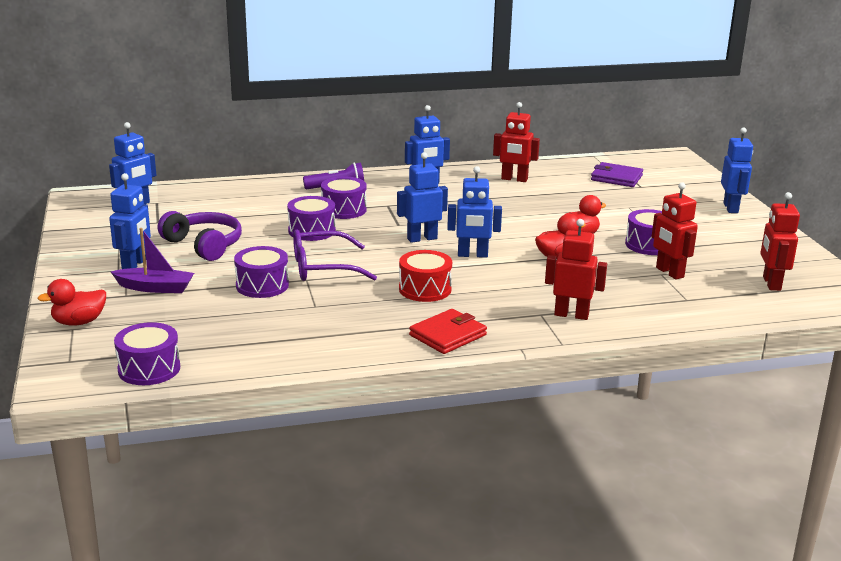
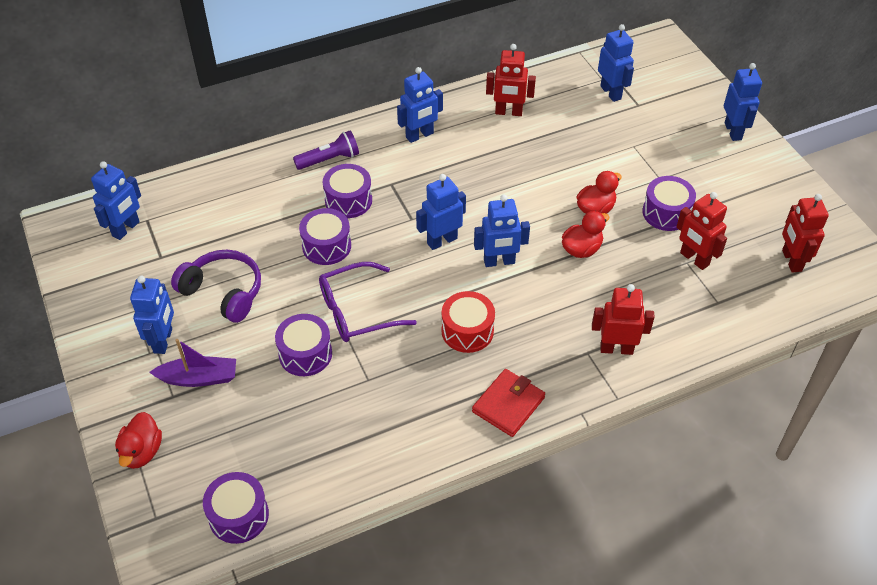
camera: 10 degrees left, 25 degrees up
red duck [37,279,106,326] -> red duck turned 45 degrees counterclockwise [115,412,162,469]
purple wallet [591,162,643,187] -> blue robot [598,24,634,102]

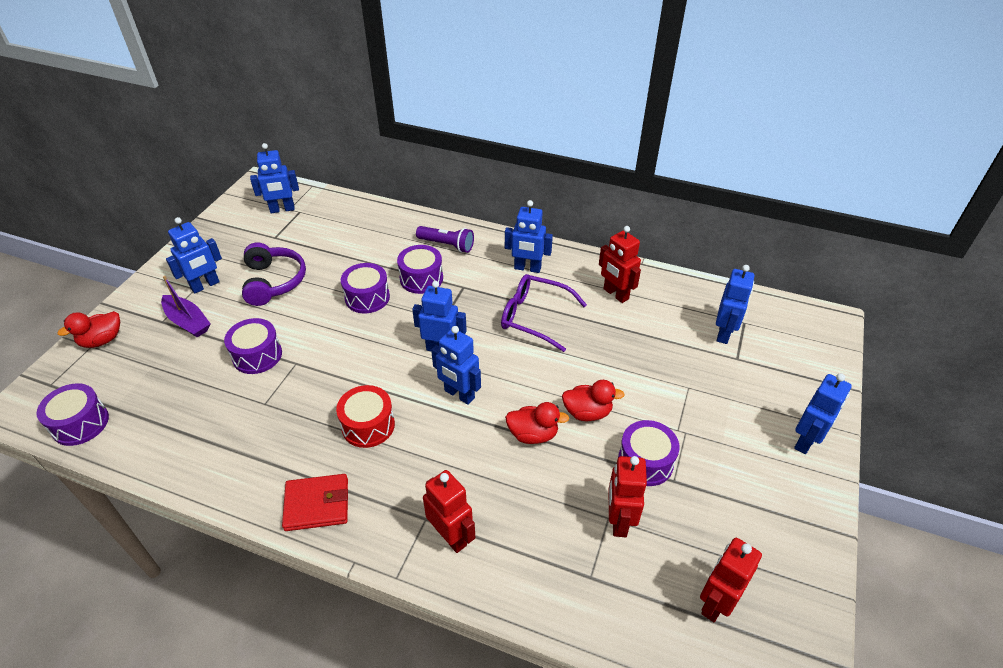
camera: 45 degrees right, 5 degrees down
purple glasses [319,262,417,342] -> purple glasses moved to [501,274,587,352]

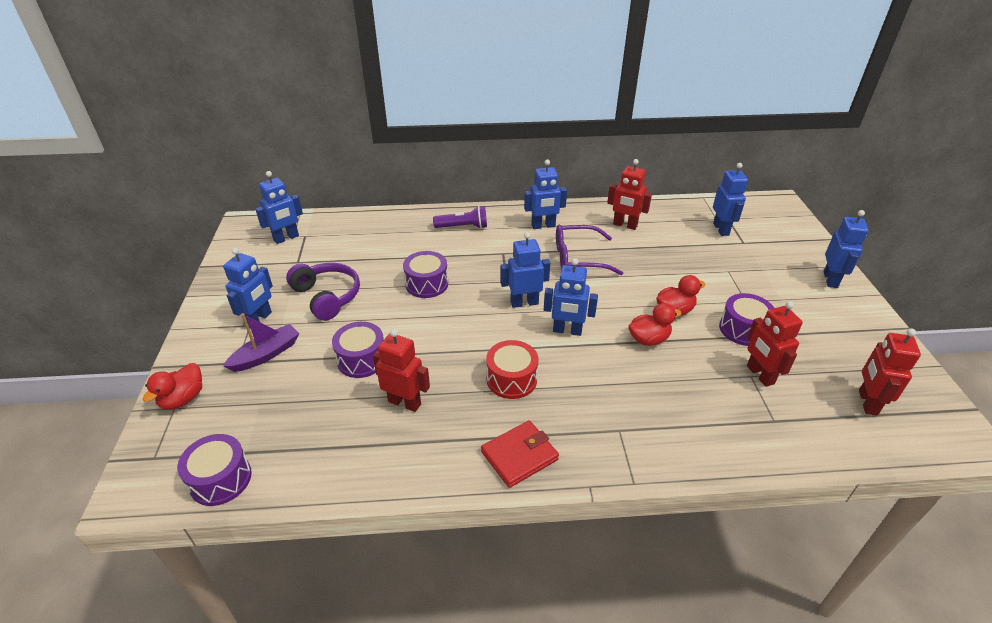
camera: 25 degrees left, 5 degrees down
purple boat [161,276,211,337] -> purple boat turned 60 degrees counterclockwise [223,313,299,372]
purple drum [397,245,443,294] -> none
red robot [423,470,475,553] -> red robot moved to [373,329,430,412]

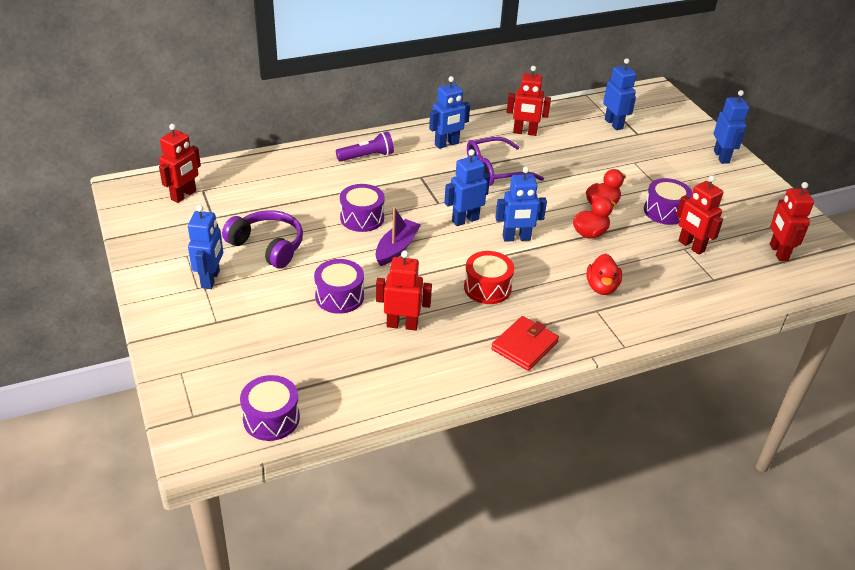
camera: 20 degrees left, 0 degrees up
red duck [143,363,202,410] -> red duck moved to [586,254,622,295]
purple boat [223,313,299,372] -> purple boat moved to [375,207,421,266]
blue robot [255,171,303,244] -> red robot [159,124,201,203]

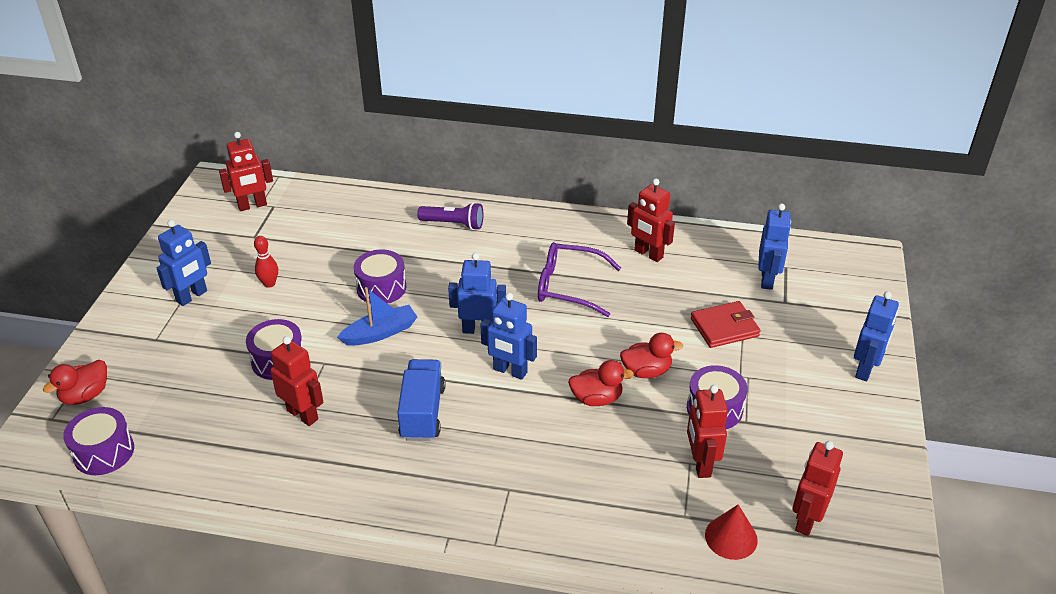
camera: 35 degrees right, 0 degrees up
purple headphones [222,210,303,269] -> red bowling pin [254,236,278,288]
purple boat [375,207,421,266] -> blue boat [337,287,417,346]
blue robot [429,76,470,149] -> none
red drum [464,251,514,304] -> blue truck [397,359,445,441]
red wallet [491,316,559,371] -> red wallet moved to [691,301,760,348]
red duck [586,254,622,295] -> red duck moved to [43,360,107,405]
none -> red cone [705,504,758,560]

